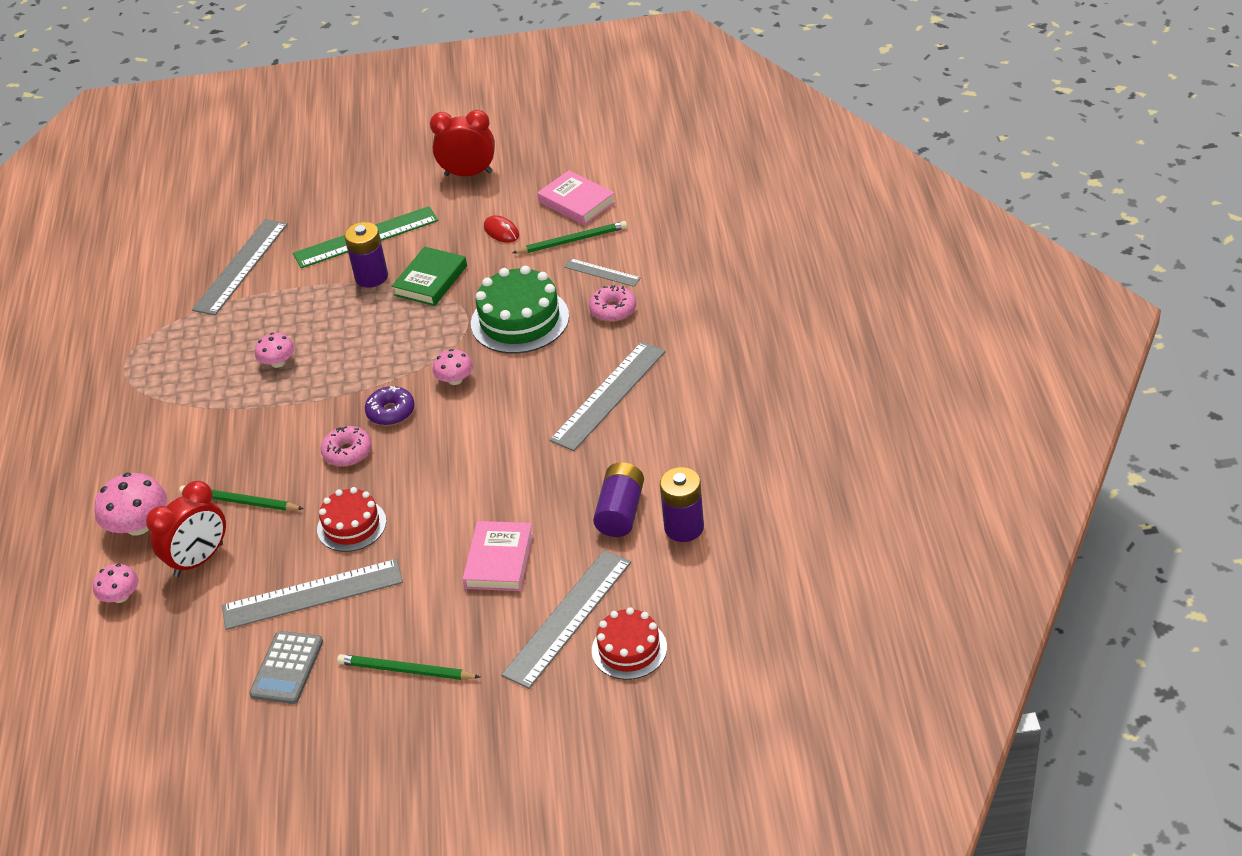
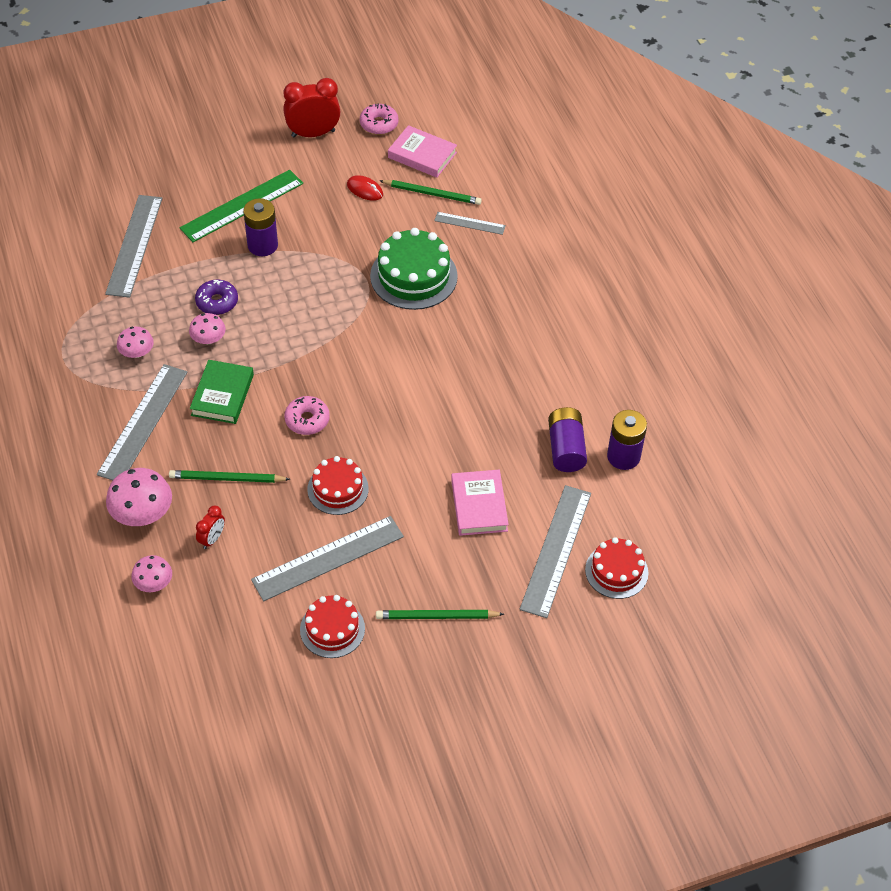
camera: 20 degrees left, 10 degrees up
red clock [146,481,226,577] -> red clock [196,506,225,549], size x0.52
grey calculator [249,631,323,704] -> red cake [300,595,365,658]
purple donut [365,386,415,426] -> purple donut moved to [195,280,238,315]
green book [392,247,467,306] -> green book moved to [190,360,254,424]
pink mushroom [433,349,473,385] -> pink mushroom moved to [117,326,154,358]
green pencil [512,221,627,253] -> green pencil turned 45 degrees clockwise [380,180,482,205]
grey ruler [549,342,666,451] -> grey ruler moved to [97,364,187,480]
pink donut [589,285,636,322] -> pink donut moved to [360,104,398,135]

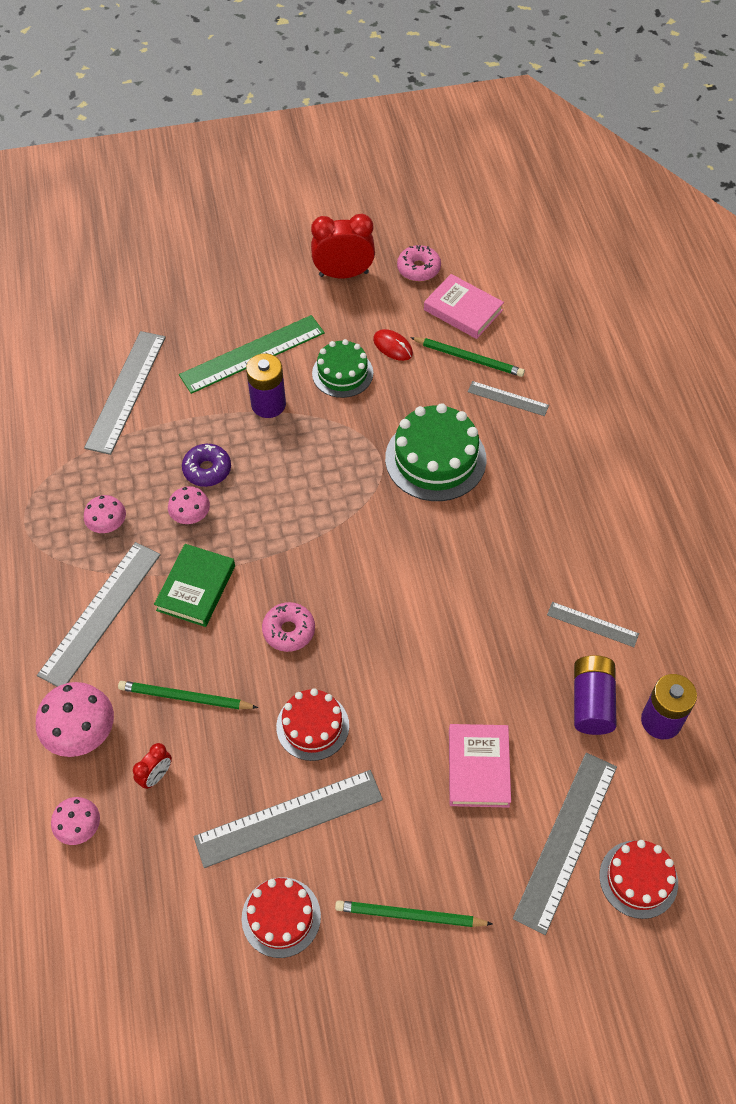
camera: 10 degrees right, 5 degrees up
none -> green cake [312,339,373,398]
none -> grey ruler [547,602,639,647]

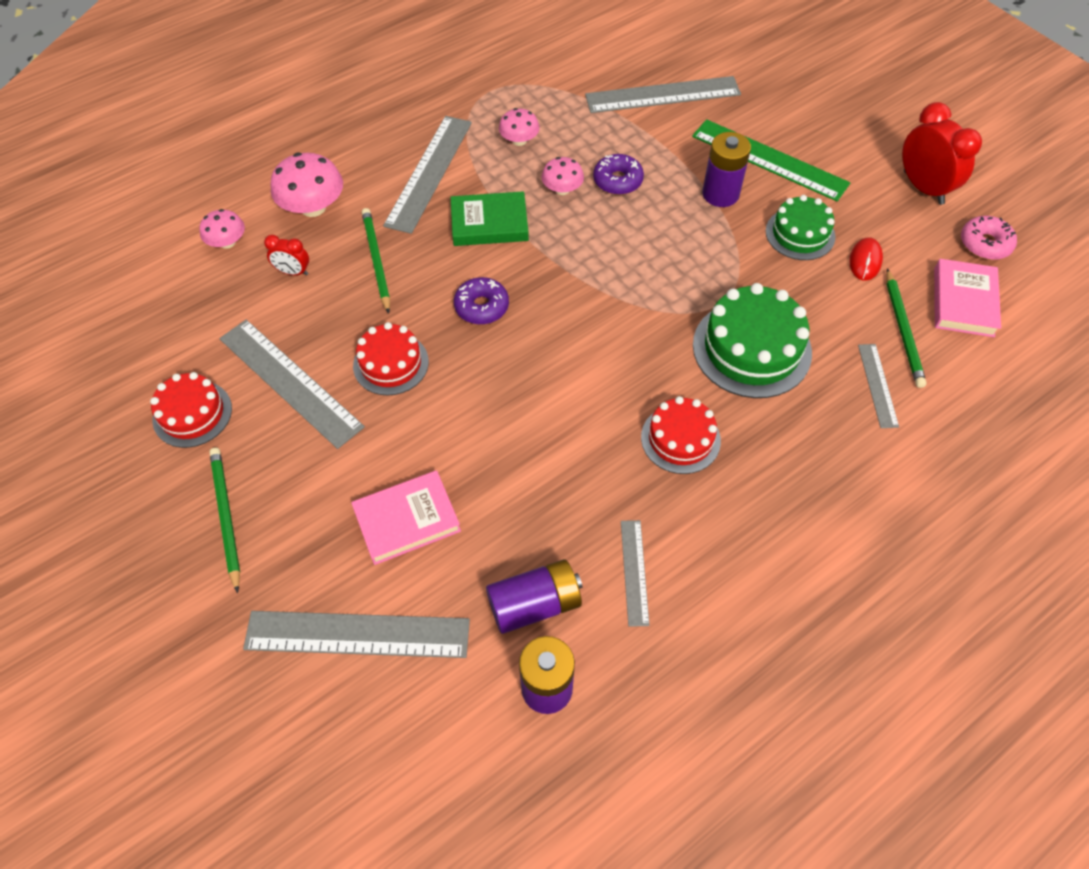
camera: 65 degrees right, 0 degrees up
grey ruler [37,542,161,687] -> grey ruler turned 75 degrees counterclockwise [383,116,472,234]
pink donut [262,602,315,652] -> purple donut [454,277,509,324]
red cake [599,840,678,919] -> red cake moved to [641,396,721,474]

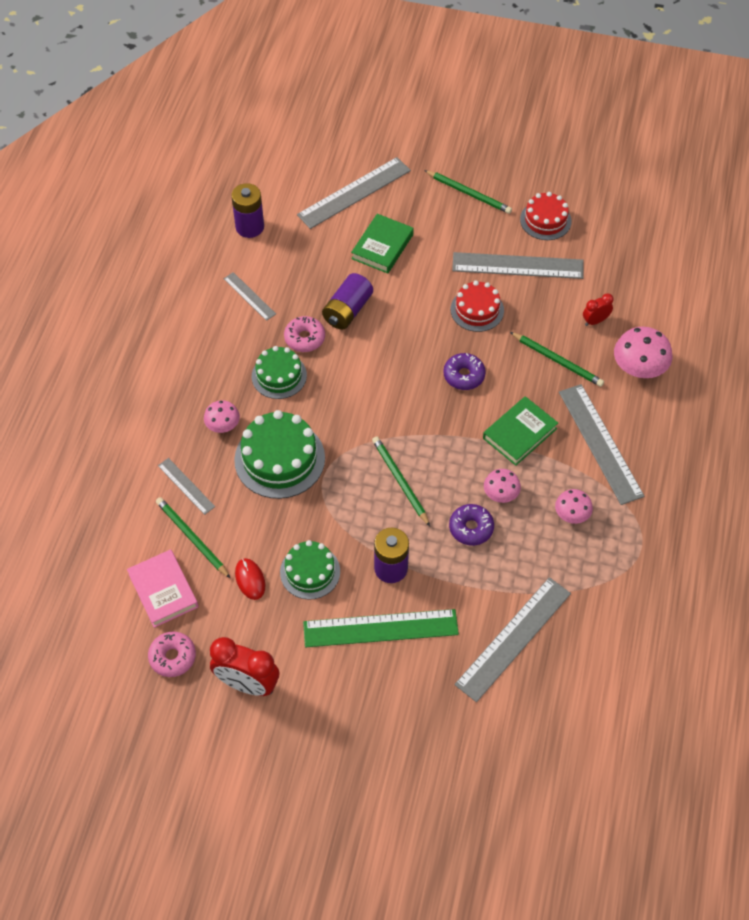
camera: 140 degrees right, 0 degrees up
pink mushroom [199,209,245,249] -> pink mushroom moved to [204,400,240,433]
pink book [351,470,461,565] -> green book [351,214,414,274]
purple battery [486,559,582,634] -> purple battery moved to [322,273,373,330]
red cake [641,396,721,474] -> green cake [252,346,307,399]
none -> pink donut [284,316,325,352]
none -> green pencil [372,436,430,526]

